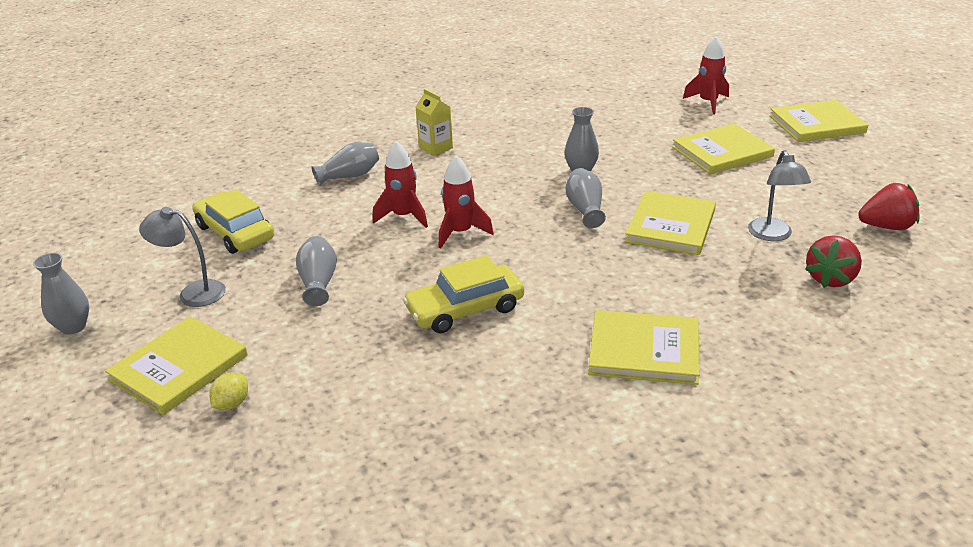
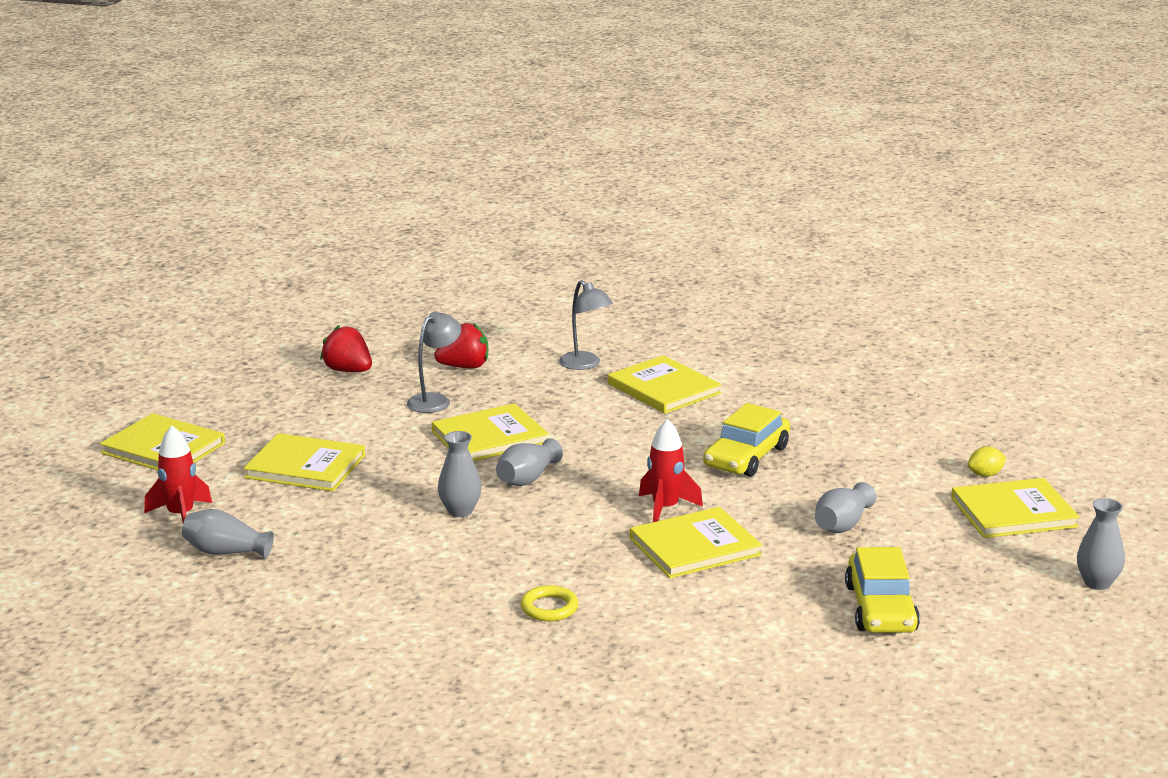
camera: 140 degrees left, 10 degrees down
grey lamp [139,207,226,307] -> grey lamp moved to [559,280,613,370]
grey vase [311,142,379,186] -> grey vase moved to [182,509,274,559]
red rocket [373,141,428,228] -> yellow book [630,507,762,578]
yellow car [403,255,524,333] -> yellow car turned 105 degrees clockwise [703,403,790,477]
yellow carton [415,89,453,156] -> yellow ring [520,585,578,621]

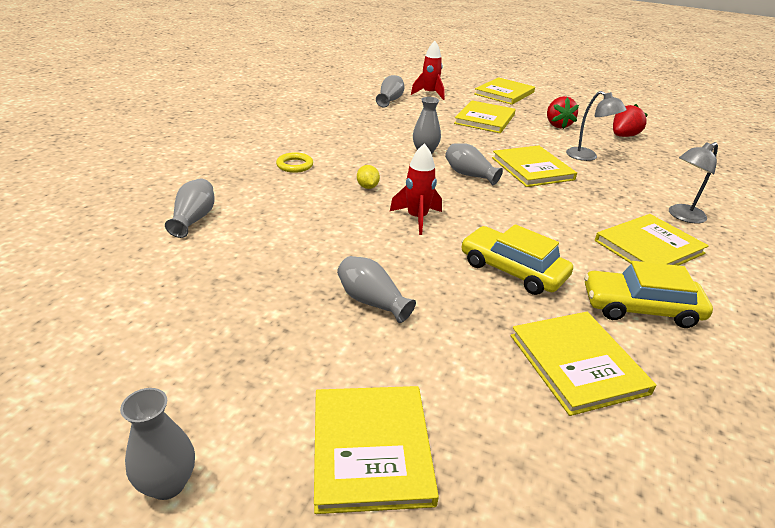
camera: 95 degrees right, 10 degrees up
red strawberry [434,323,488,368] -> red strawberry moved to [547,96,579,129]
yellow book [630,507,762,578] -> yellow book moved to [511,312,656,416]
yellow car [845,547,920,633] -> yellow car moved to [584,261,713,328]
yellow lemon [968,447,1006,477] -> yellow lemon moved to [357,165,380,189]
none -> grey vase [165,178,215,238]

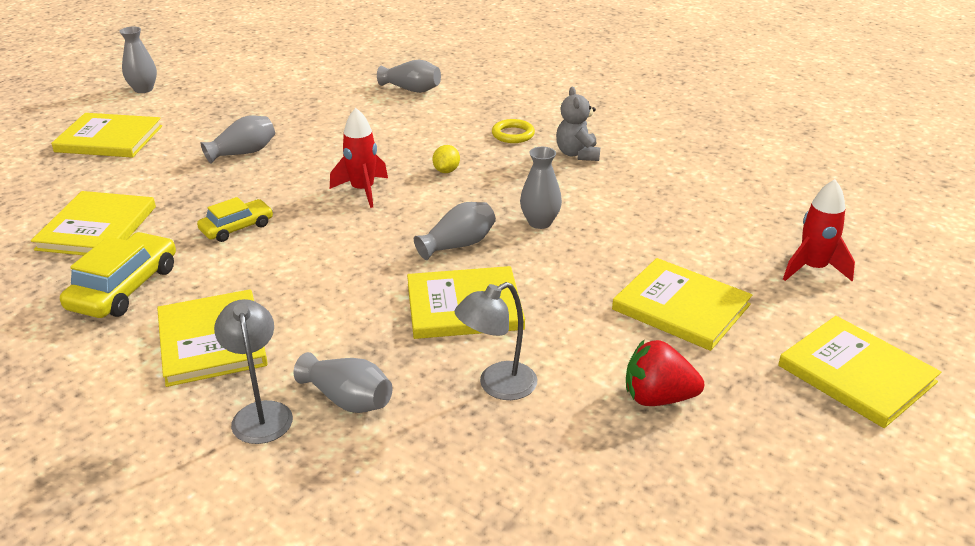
camera: 105 degrees right, 0 degrees up
yellow lemon [357,165,380,189] -> yellow lemon turned 75 degrees counterclockwise [433,145,460,173]
grey vase [376,75,404,108] -> grey vase moved to [293,352,392,413]
yellow car [461,224,573,295] -> yellow car [197,197,273,242], size x0.63
yellow book [511,312,656,416] -> yellow book turned 75 degrees counterclockwise [31,191,156,255]
red strawberry [613,104,648,137] -> none
none -> grey teddy bear [556,87,600,161]

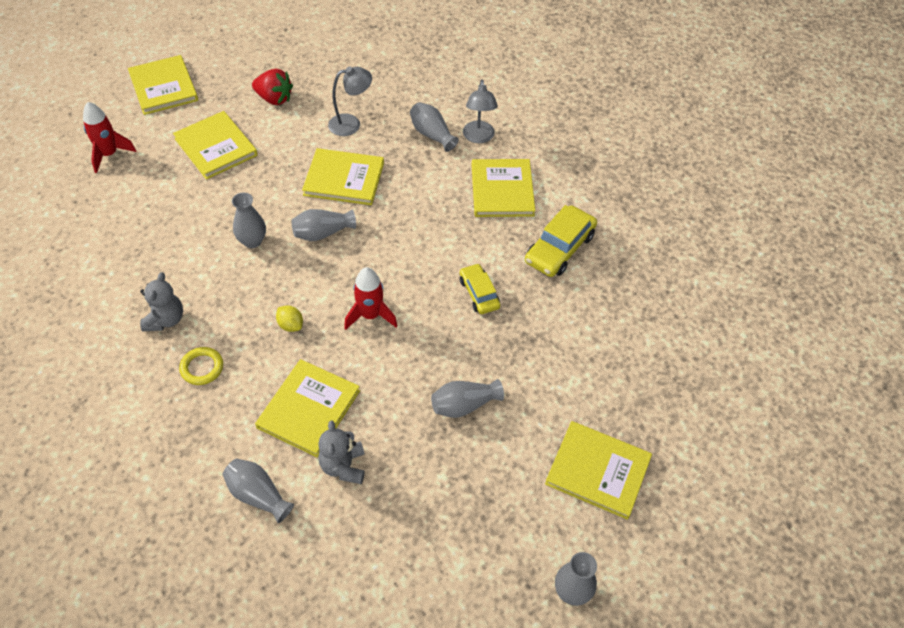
camera: 165 degrees left, 20 degrees up
yellow book [31,191,156,255] -> yellow book moved to [255,359,360,458]
yellow car [197,197,273,242] -> yellow car turned 90 degrees clockwise [460,263,500,314]
yellow lemon [433,145,460,173] -> yellow lemon turned 75 degrees counterclockwise [276,305,303,332]
none -> grey teddy bear [318,420,365,484]

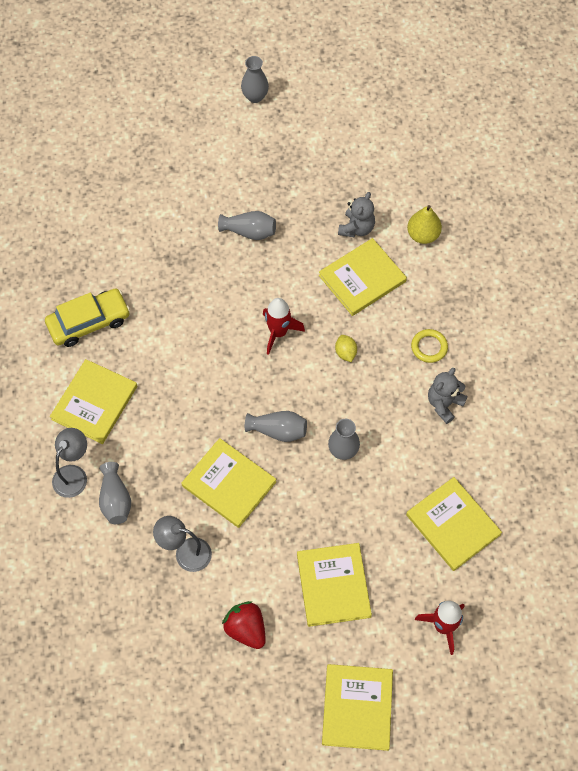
camera: 150 degrees left, 10 degrees up
grey vase [222,458,294,523] -> yellow pear [407,205,442,244]
yellow car [460,263,500,314] -> none
yellow book [545,421,652,520] -> yellow book moved to [406,477,502,571]

